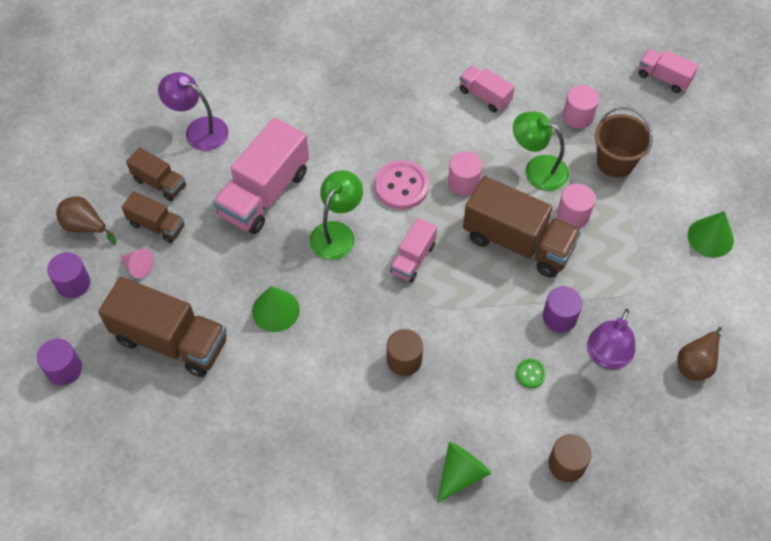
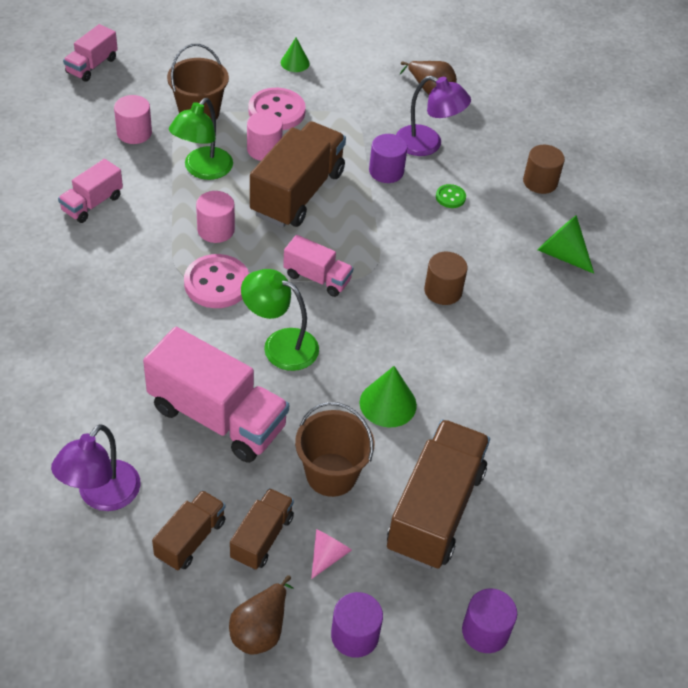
camera: 95 degrees left, 10 degrees down
green cone [688,211,734,258] -> green cone [281,37,310,72], size x0.65
none -> pink button [248,88,306,130]
none -> brown bucket [295,402,374,497]

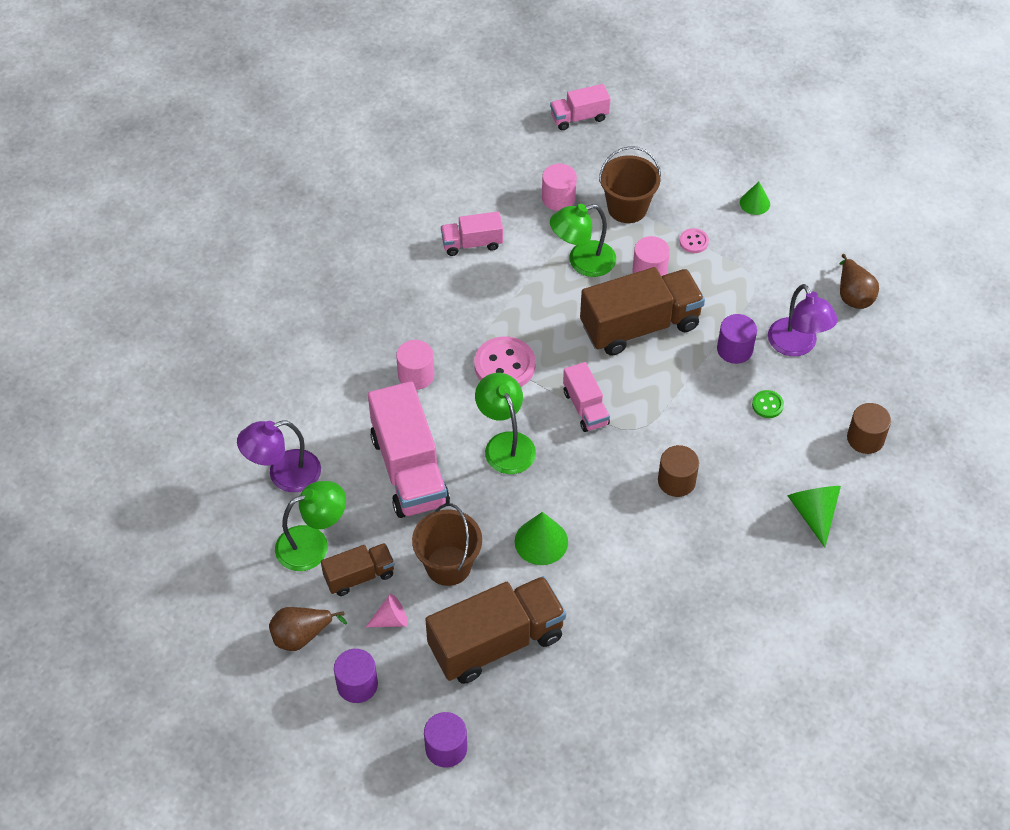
camera: 45 degrees right, 5 degrees up
brown truck [152,490,226,570] -> green lamp [275,481,346,571]
pink cylinder [196,191,235,243] -> pink cylinder moved to [396,340,434,390]
pink button [248,88,306,130] -> pink button [679,228,709,253], size x0.50

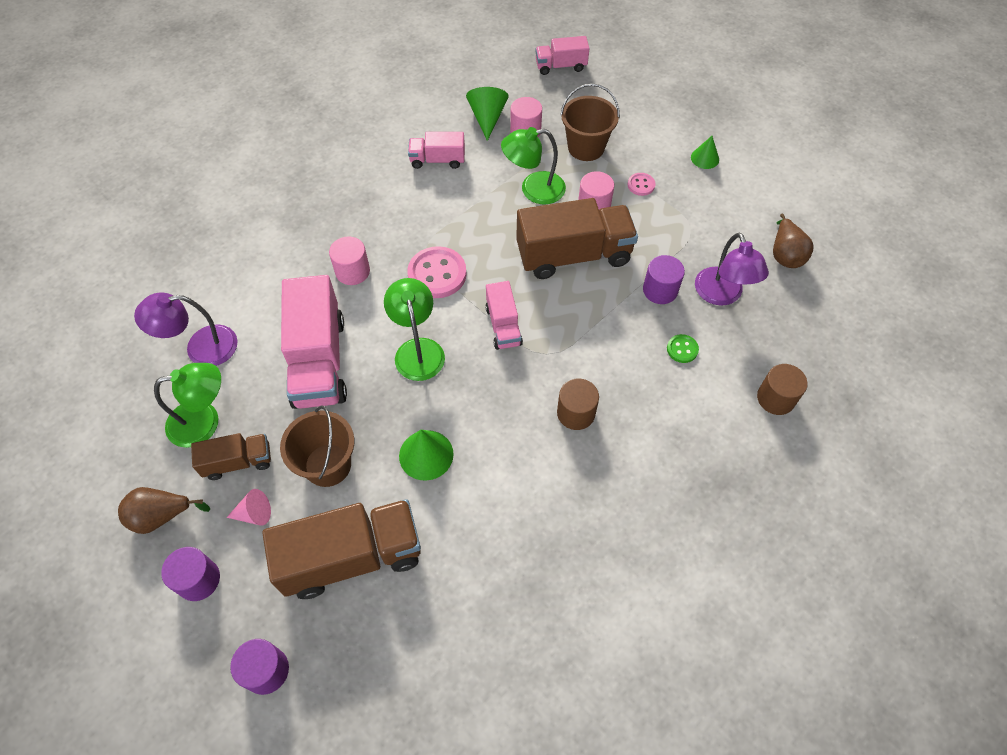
camera: 10 degrees right, 5 degrees up
green cone [788,486,841,548] -> green cone moved to [466,87,509,141]

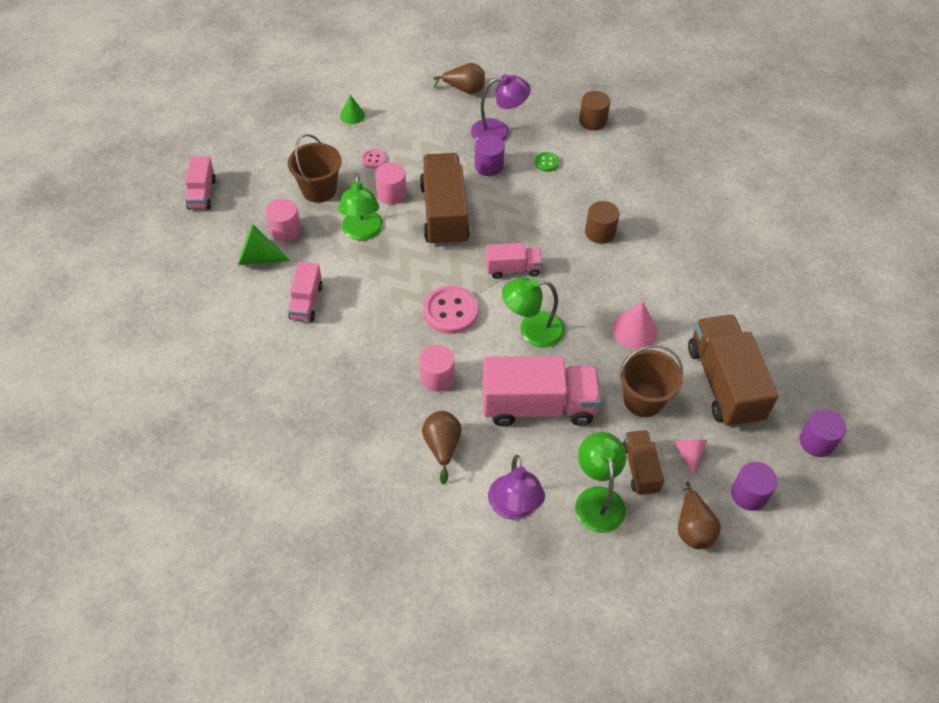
camera: 85 degrees left, 5 degrees down
green cone [399,430,454,481] -> pink cone [612,301,658,349]
none -> brown pear [422,411,462,484]

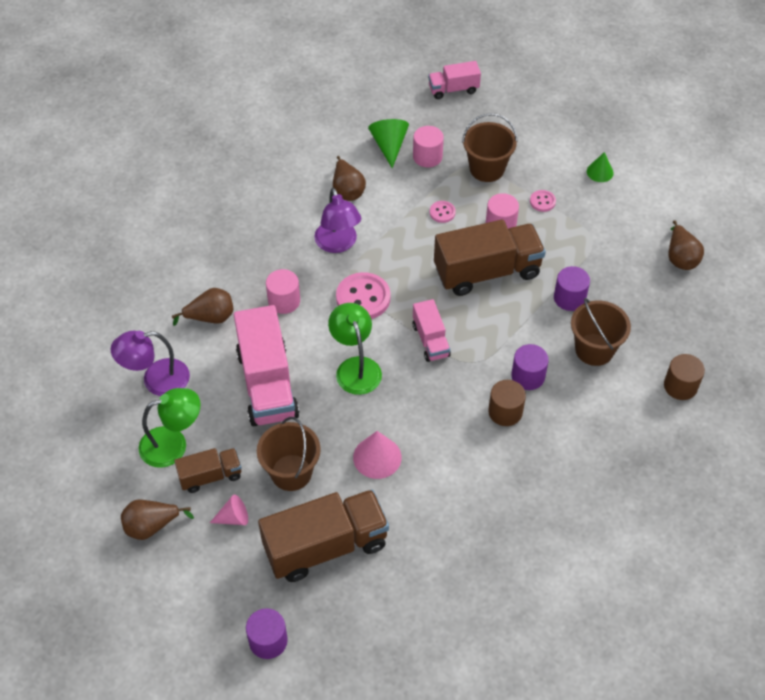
camera: 80 degrees right, 0 degrees up
pink truck [288,262,323,321] -> brown pear [333,156,366,201]
green lamp [338,174,383,241] -> pink button [430,201,456,223]
purple lamp [471,74,531,141] -> purple lamp moved to [314,188,361,253]
green button [535,152,559,172] -> brown bucket [571,298,631,366]
purple cylinder [731,462,777,511] -> purple cylinder moved to [511,344,549,390]

